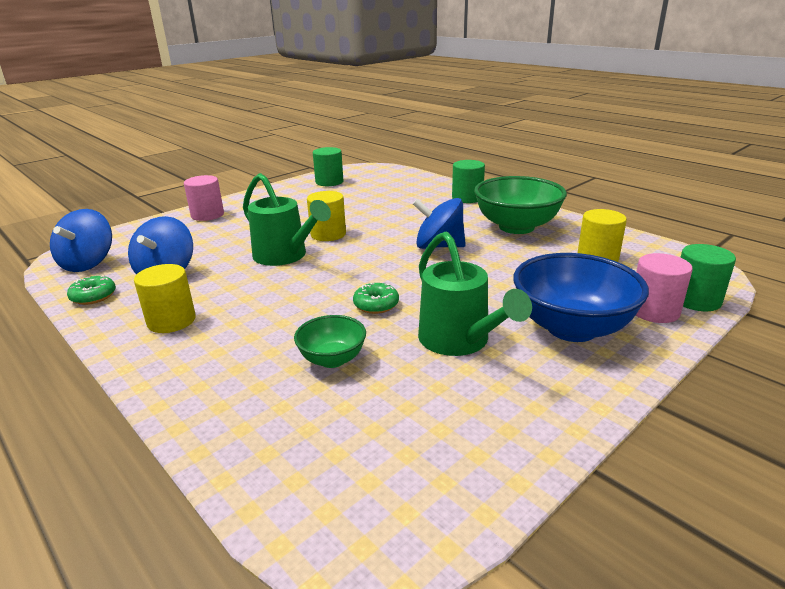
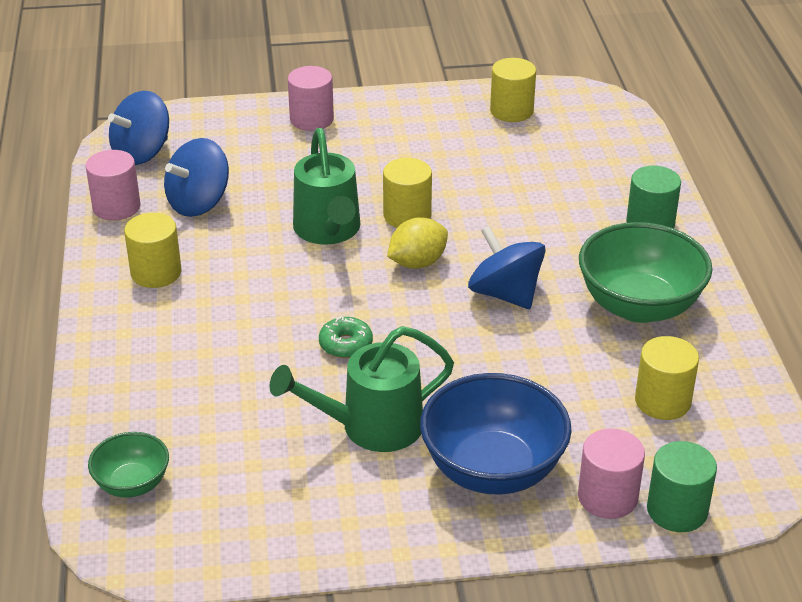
camera: 35 degrees right, 10 degrees up
green donut [67,276,116,305] -> pink cylinder [86,150,141,220]
green bowl [294,315,366,368] -> green bowl moved to [88,432,169,498]
green cylinder [313,147,344,186] -> yellow cylinder [490,58,536,122]
green watering can [418,231,532,356] -> green watering can turned 60 degrees clockwise [270,326,454,452]
none -> yellow lemon [387,217,448,269]

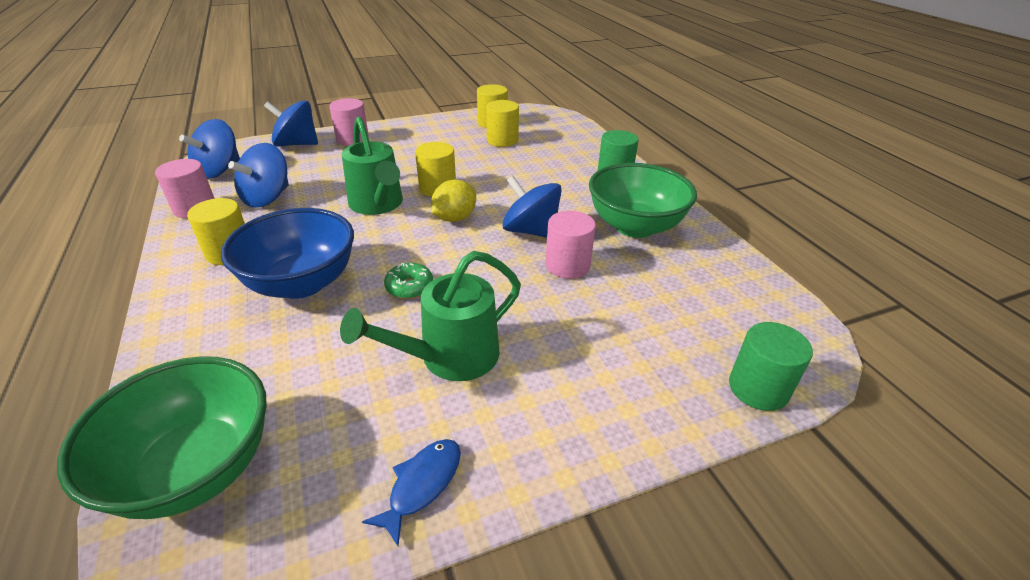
camera: 15 degrees left, 0 degrees up
green bowl [88,432,169,498] -> green bowl [57,356,267,519], size x1.88
blue bowl [420,373,572,494] -> blue bowl moved to [221,208,354,299]
pink cylinder [578,429,645,519] -> pink cylinder moved to [545,211,596,279]
yellow cylinder [635,336,699,420] -> yellow cylinder moved to [486,100,519,147]
none -> blue spinning top [264,100,318,146]
none -> blue fish [362,439,461,546]

